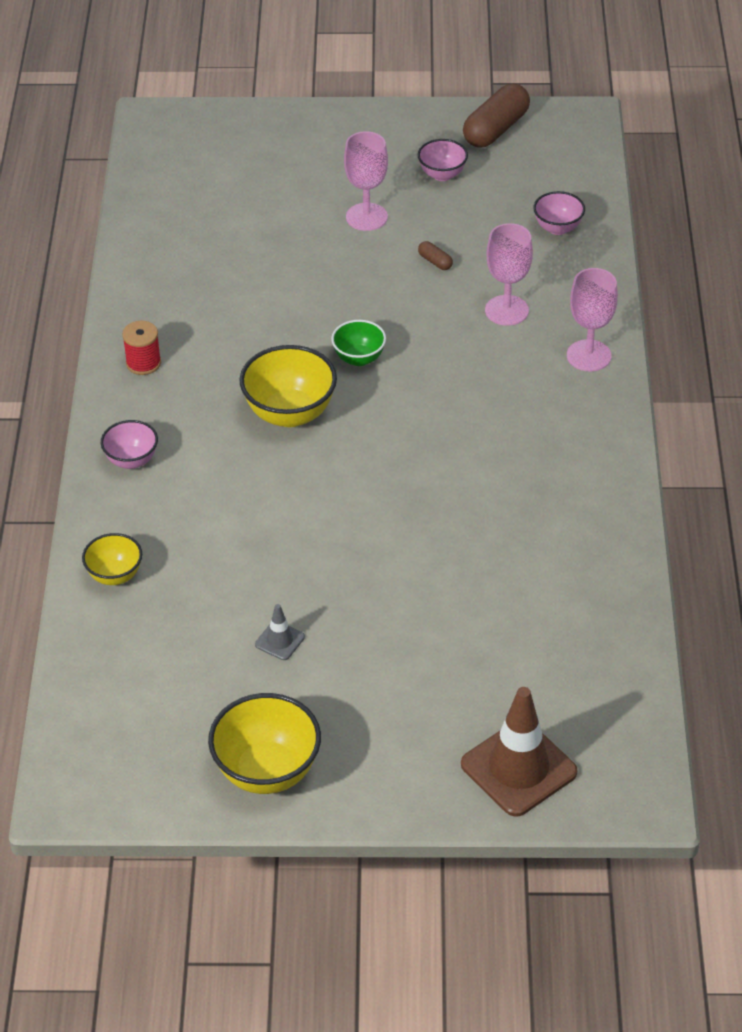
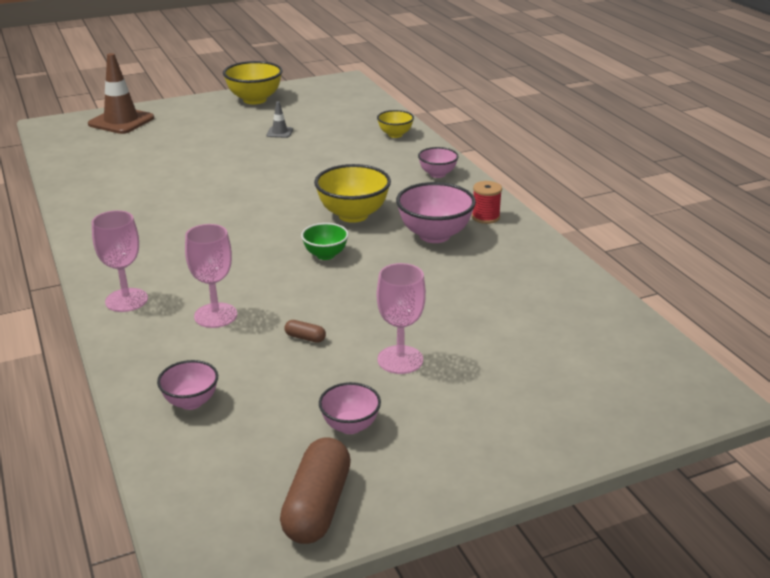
camera: 155 degrees right, 15 degrees down
none -> pink bowl [396,182,476,243]

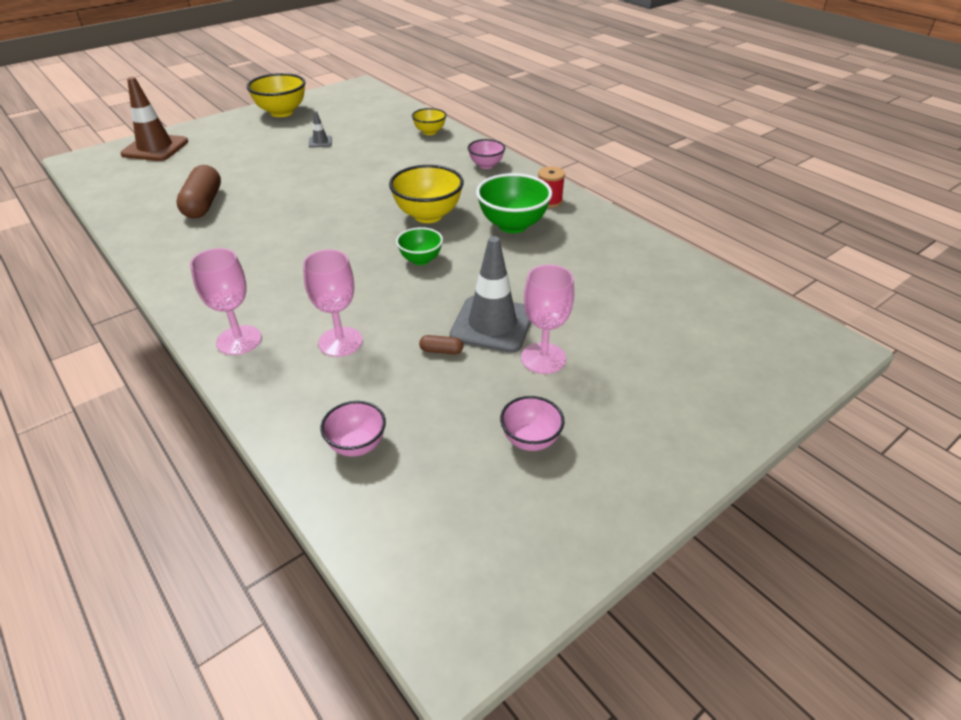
camera: 15 degrees left, 10 degrees up
brown capsule [280,437,351,544] -> brown capsule moved to [176,165,221,219]
pink bowl [396,182,476,243] -> green bowl [476,173,552,233]
none -> grey traffic cone [450,236,531,353]

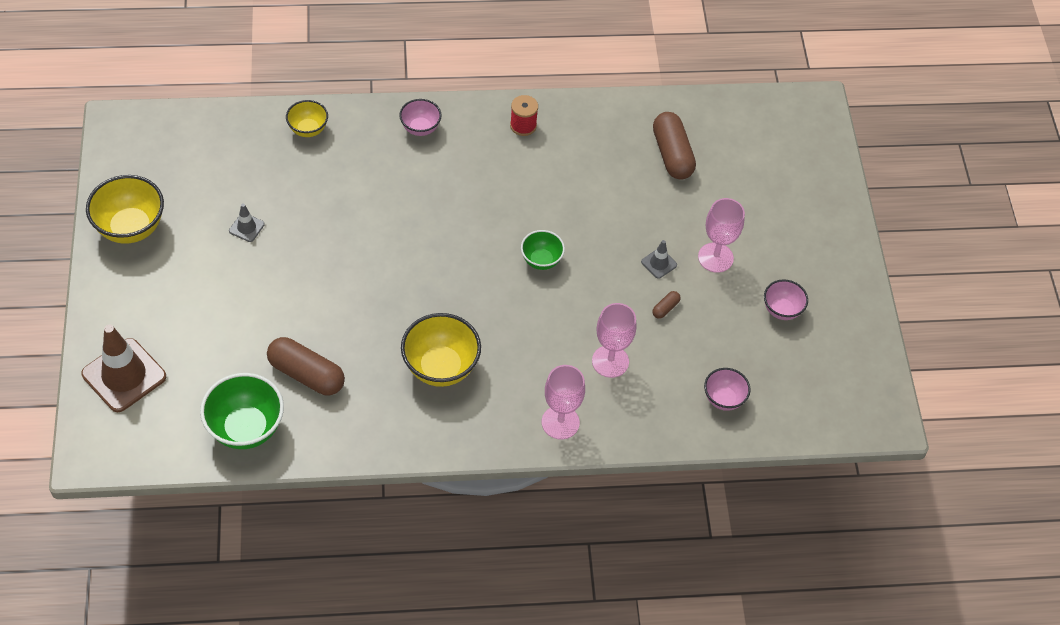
camera: 60 degrees left, 15 degrees up
yellow bowl [389,165,464,223] -> yellow bowl moved to [401,313,481,387]
grey traffic cone [450,236,531,353] -> grey traffic cone [641,240,677,279], size x0.46
green bowl [476,173,552,233] -> green bowl moved to [200,373,284,449]
none -> brown capsule [653,112,696,180]

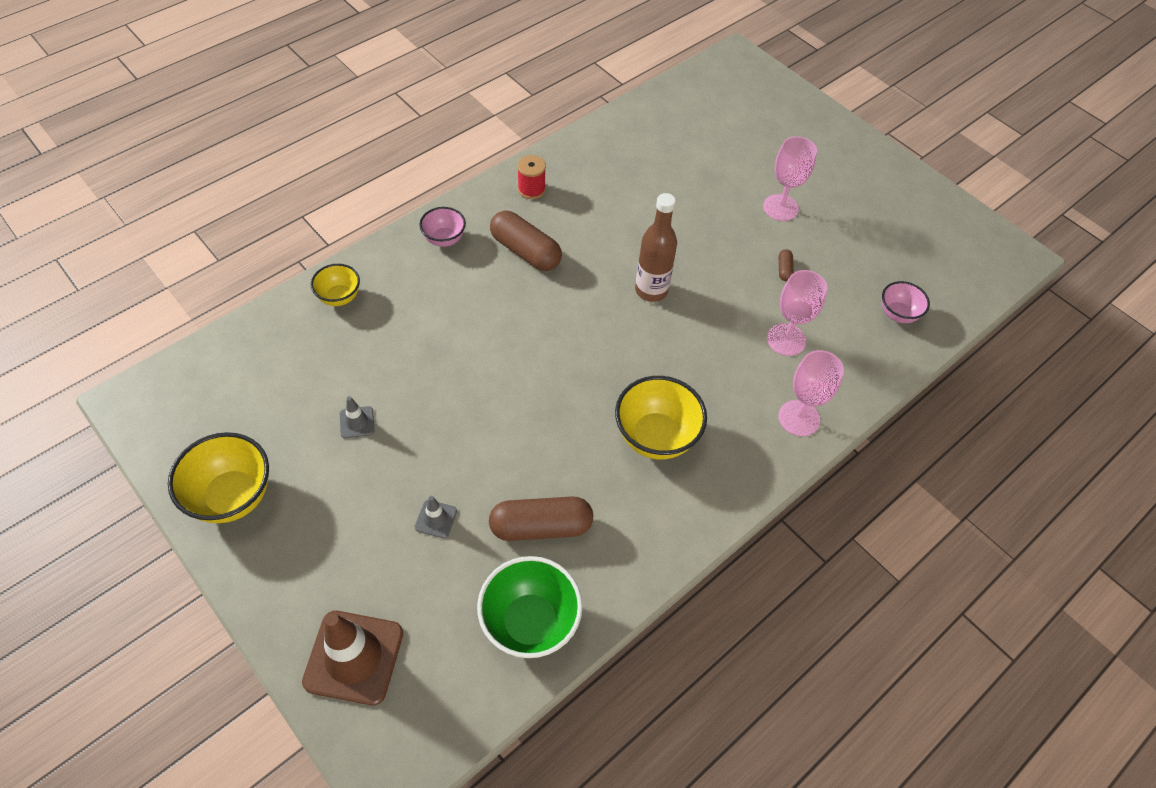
camera: 35 degrees left, 0 degrees up
green bowl [521,230,565,270] -> brown bottle [635,193,677,302]
grey traffic cone [641,240,677,279] -> grey traffic cone moved to [415,496,457,538]
brown capsule [653,112,696,180] -> brown capsule moved to [490,210,562,271]
pink bowl [764,279,808,320] -> none

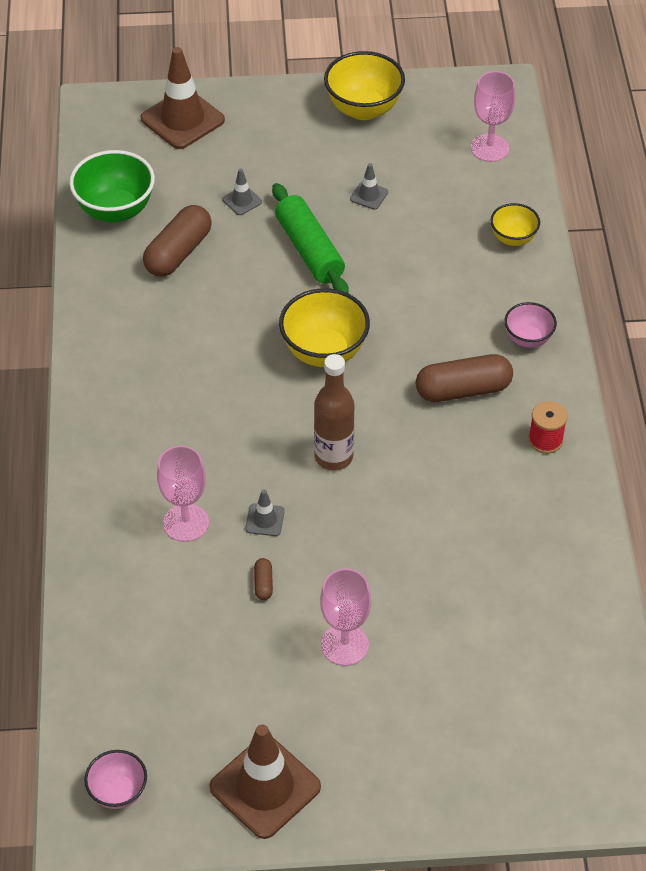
camera: 130 degrees right, 5 degrees down
yellow bowl [615,376,707,459] -> yellow bowl moved to [279,288,370,367]
pink goblet [778,350,844,436] -> pink goblet moved to [471,71,516,162]
brown capsule [779,249,794,281] -> brown capsule turned 45 degrees clockwise [254,558,273,600]
pink bowl [882,281,930,323] -> pink bowl moved to [84,750,147,809]
none -> brown traffic cone [209,724,321,839]
none -> grey traffic cone [245,489,285,536]
none -> green rolling pin [272,183,349,294]

